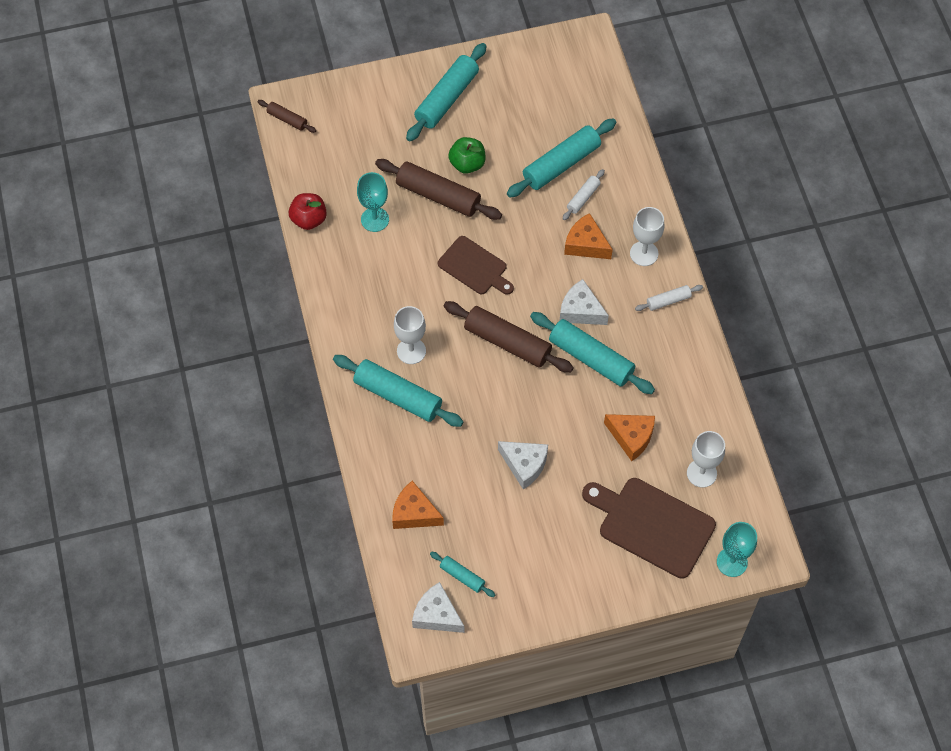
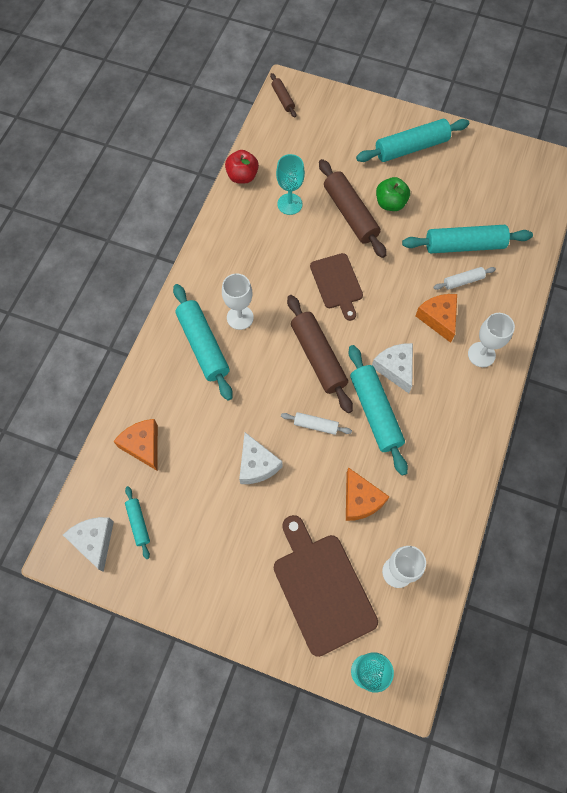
camera: 35 degrees right, 5 degrees up
white rolling pin [635,285,703,311] -> white rolling pin moved to [281,412,352,435]

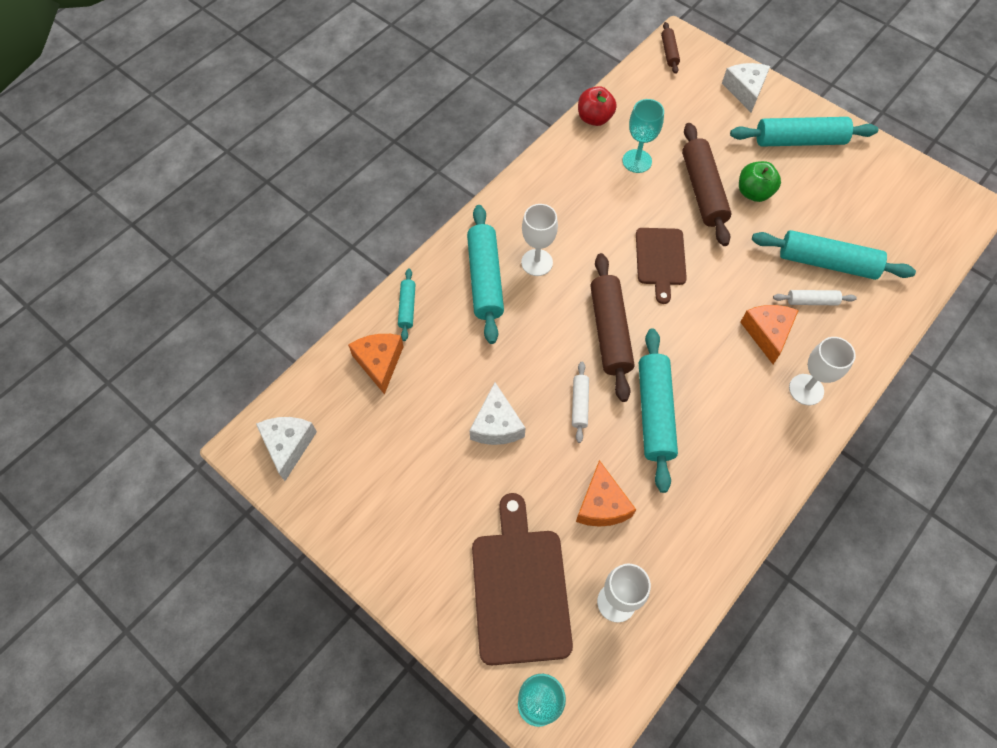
camera: 20 degrees right, 5 degrees down
turquoise rolling pin [125,486,150,559] -> turquoise rolling pin moved to [398,268,416,341]
white rolling pin [281,412,352,435] -> white rolling pin turned 60 degrees clockwise [572,362,589,443]
white cheese [372,343,413,393] -> white cheese moved to [722,63,770,112]

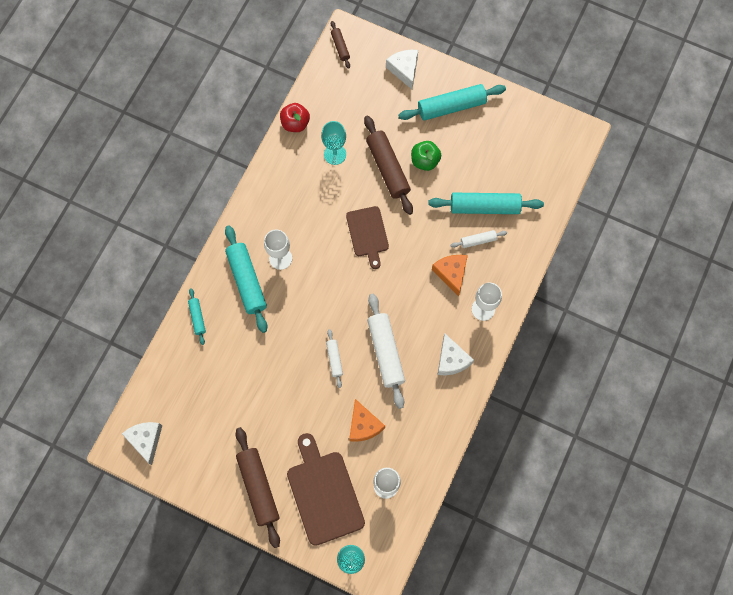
camera: 15 degrees left, 10 degrees up
orange cheese [348,334,404,395] -> none
white cheese [469,382,525,445] -> white cheese moved to [437,334,474,375]
brown rolling pin [590,253,635,402] -> brown rolling pin moved to [236,427,280,548]
turquoise rolling pin [639,328,678,493] -> white rolling pin [367,294,405,409]

